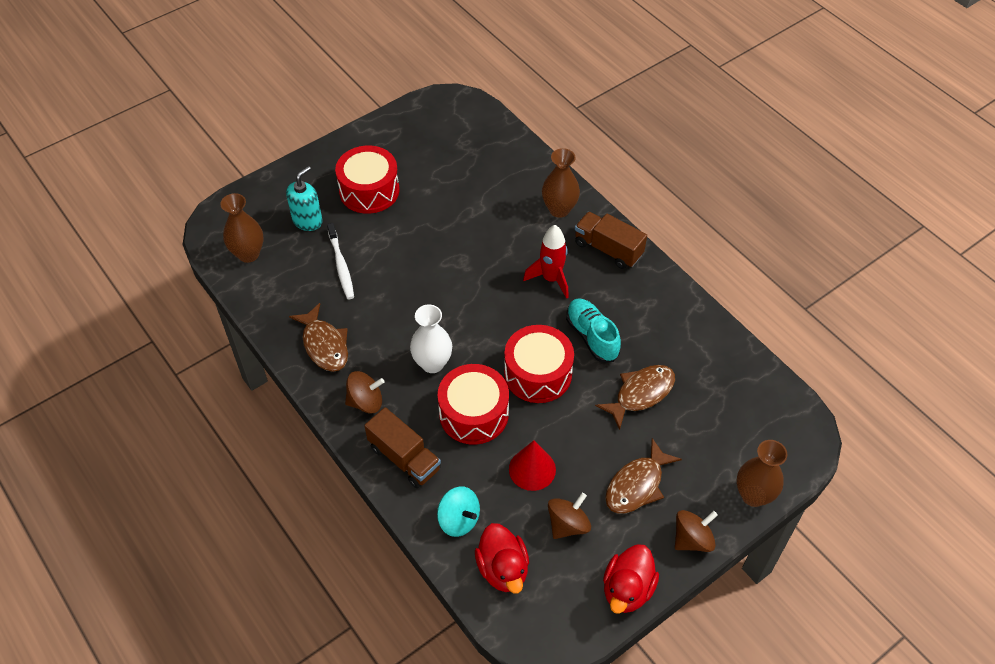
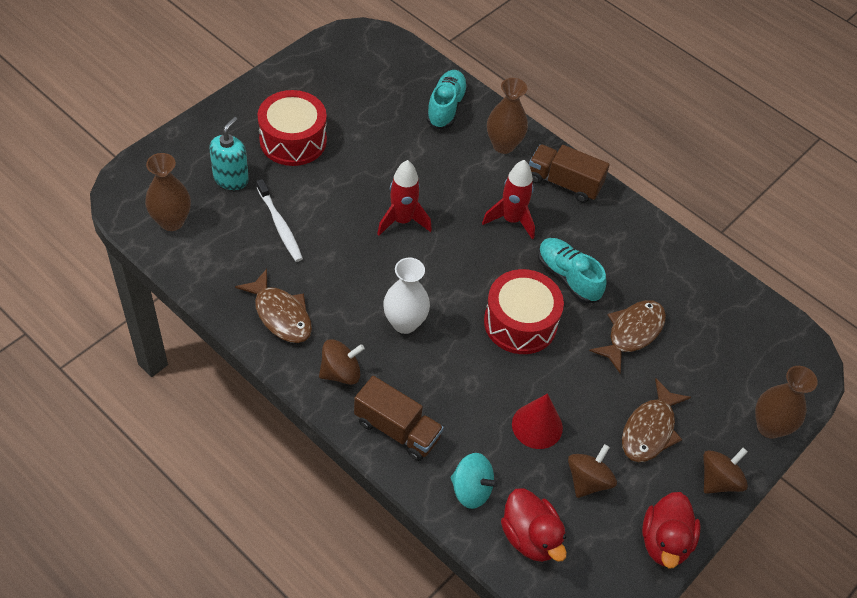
camera: 15 degrees left, 0 degrees up
red drum [438,364,509,445] -> none
none -> red rocket [377,160,432,236]
none -> turquoise shoe [426,70,468,129]

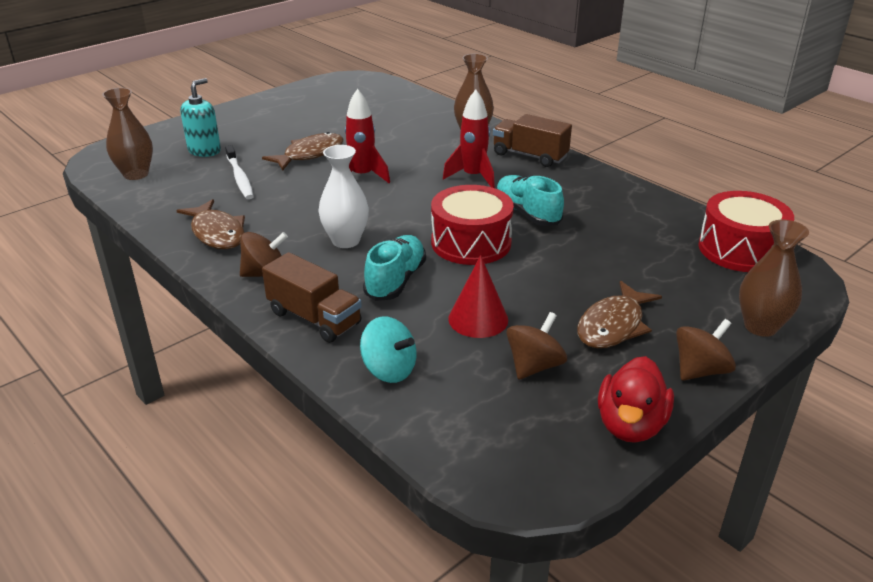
camera: 10 degrees right, 20 degrees down
red drum [257,90,327,166] -> red drum moved to [698,191,794,272]
turquoise shoe [426,70,468,129] -> turquoise shoe moved to [363,235,426,301]
red duck [501,488,567,562] -> none
brown fish [589,300,666,373] -> brown fish moved to [262,132,343,170]

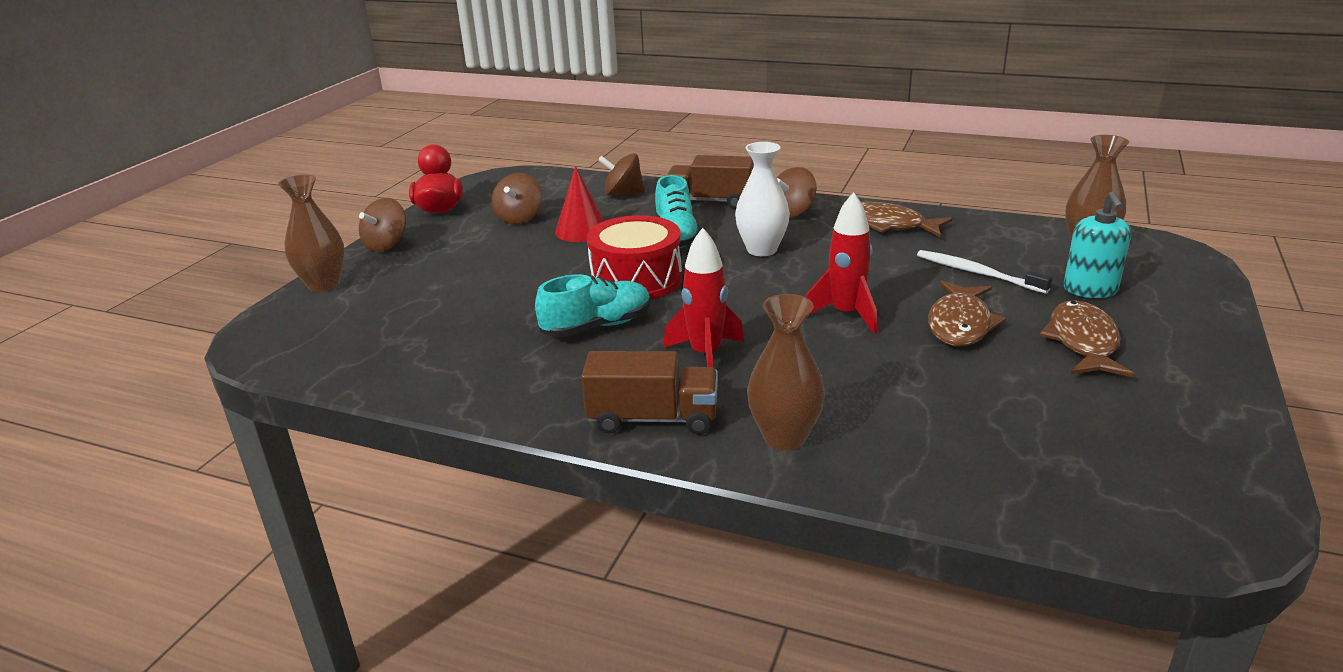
camera: 155 degrees right, 5 degrees down
turquoise spinning top [360,316,417,383] -> brown spinning top [598,153,645,196]
turquoise shoe [496,175,564,226] -> turquoise shoe turned 60 degrees counterclockwise [535,274,651,337]
brown fish [577,281,662,348] -> brown fish moved to [1039,300,1135,377]
red drum [698,191,794,272] -> none

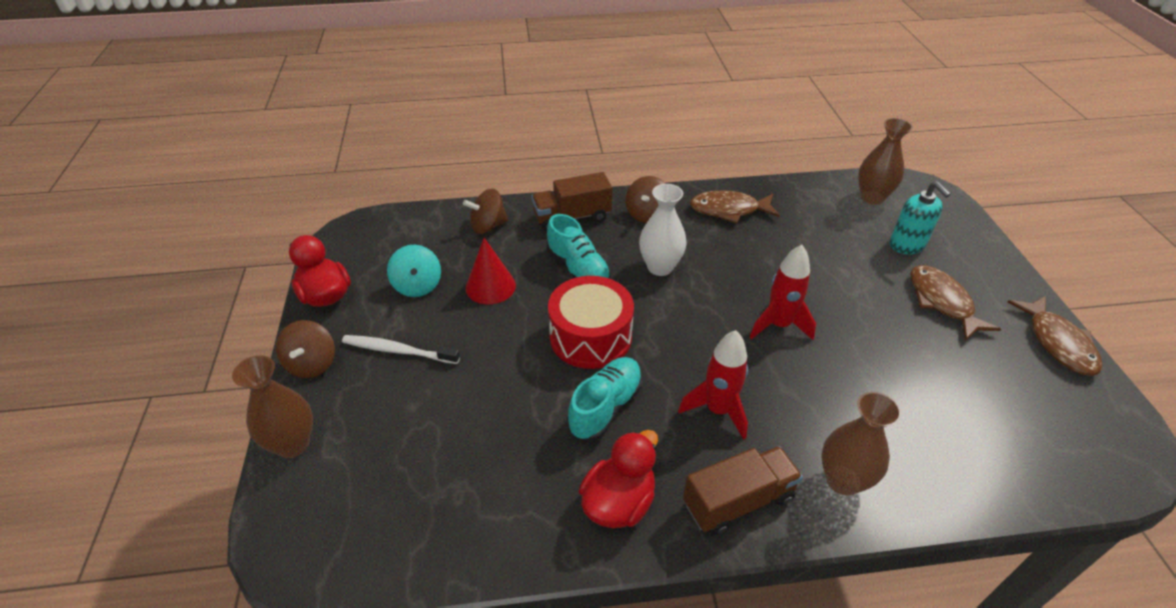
camera: 30 degrees left, 15 degrees up
brown spinning top [492,173,542,224] -> turquoise spinning top [387,245,441,297]
white toothbrush [917,250,1052,294] -> white toothbrush moved to [342,335,460,364]
brown fish [928,280,1006,346] -> brown fish moved to [1007,296,1102,376]
none -> red duck [579,430,658,528]

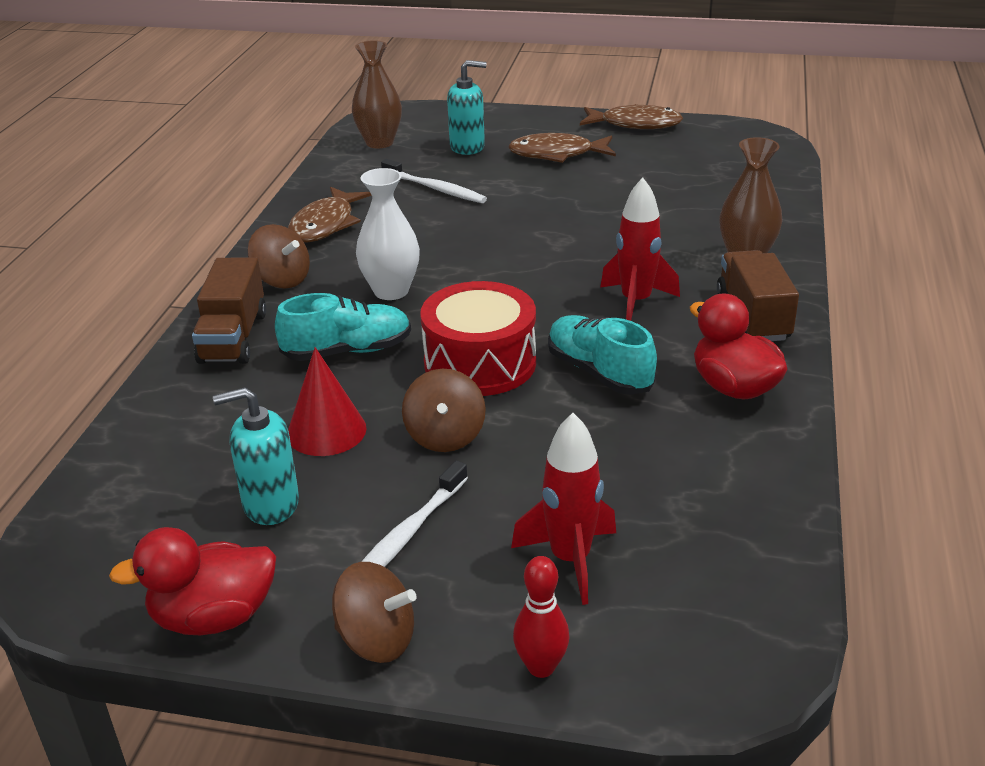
camera: 70 degrees left, 10 degrees down
brown vase [232,355,313,458] -> red bowling pin [513,556,569,678]
turquoise spinning top [387,245,441,297] -> turquoise soap dispenser [213,387,299,525]
brown spinning top [463,189,508,234] -> brown spinning top moved to [402,369,486,452]
red rocket [750,245,816,340] -> red rocket moved to [511,413,616,605]
none -> white toothbrush [381,159,487,203]

